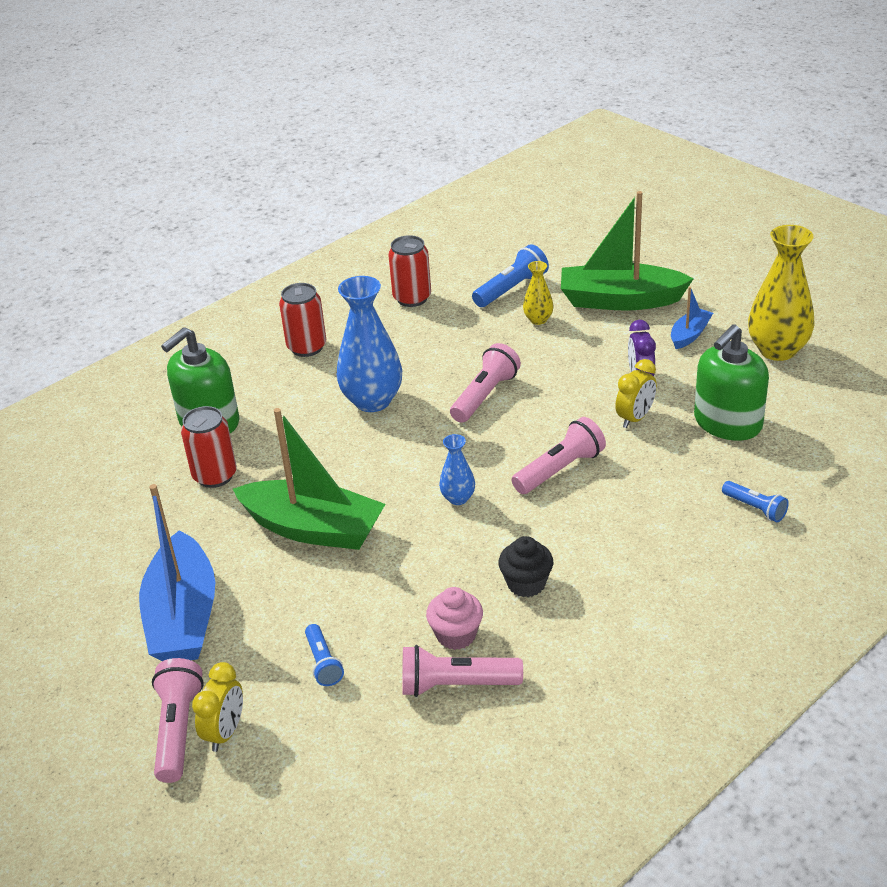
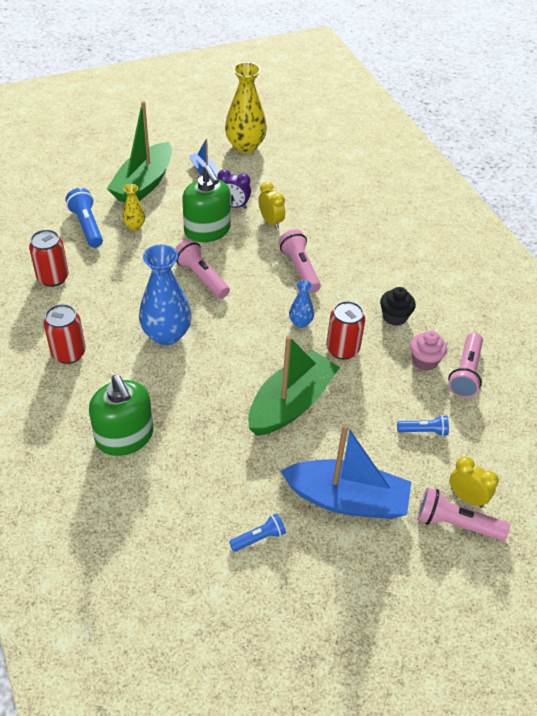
camera: 75 degrees left, 10 degrees up
red can [181,406,237,488] -> red can moved to [326,301,365,360]
green soap dispenser [694,324,769,441] -> green soap dispenser moved to [182,165,231,242]
blue flashlight [722,481,789,522] -> blue flashlight moved to [229,514,286,552]

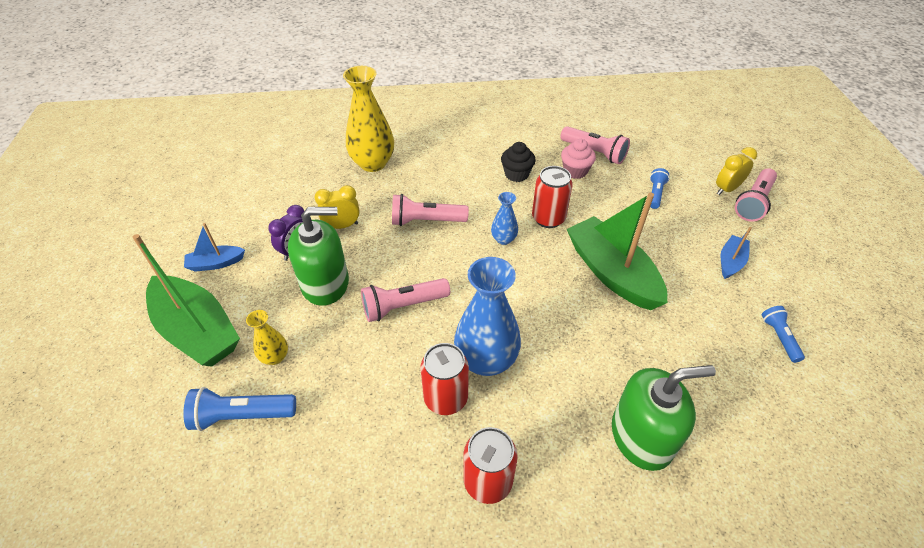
camera: 70 degrees left, 0 degrees up
red can [29,229,69,287] -> red can moved to [420,343,469,415]
yellow vase [225,62,267,153] -> yellow vase moved to [343,66,394,172]
blue boat [280,424,411,519] -> blue boat [720,227,752,279], size x0.48

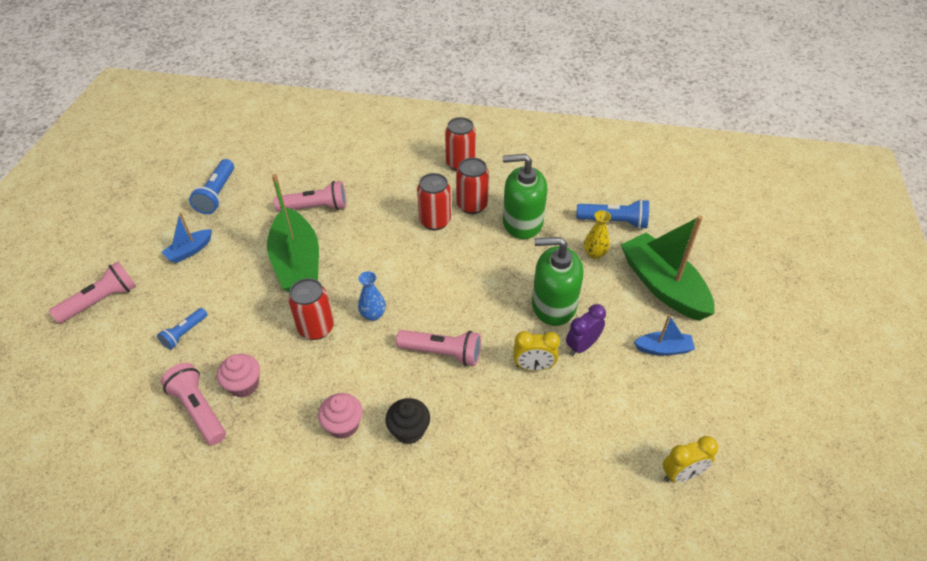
camera: 165 degrees left, 0 degrees up
yellow vase [343,66,394,172] -> none
pink flashlight [361,278,450,322] -> pink flashlight moved to [274,181,347,211]
blue vase [454,257,521,376] -> red can [417,173,451,230]
black cupcake [501,142,536,182] -> black cupcake moved to [385,398,430,444]
green soap dispenser [612,365,716,471] -> green soap dispenser moved to [503,154,547,239]
yellow clock [716,147,757,195] -> yellow clock moved to [663,436,718,482]
blue flashlight [762,306,805,363] -> blue flashlight [189,159,234,214], size x1.61
none -> pink cupcake [318,393,363,439]

